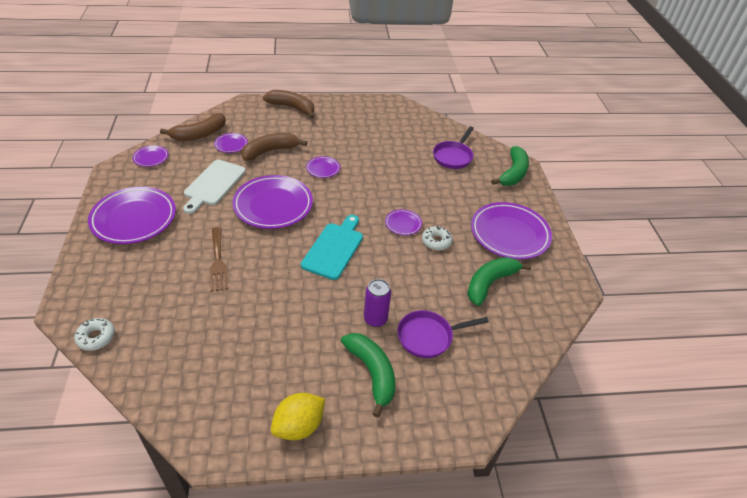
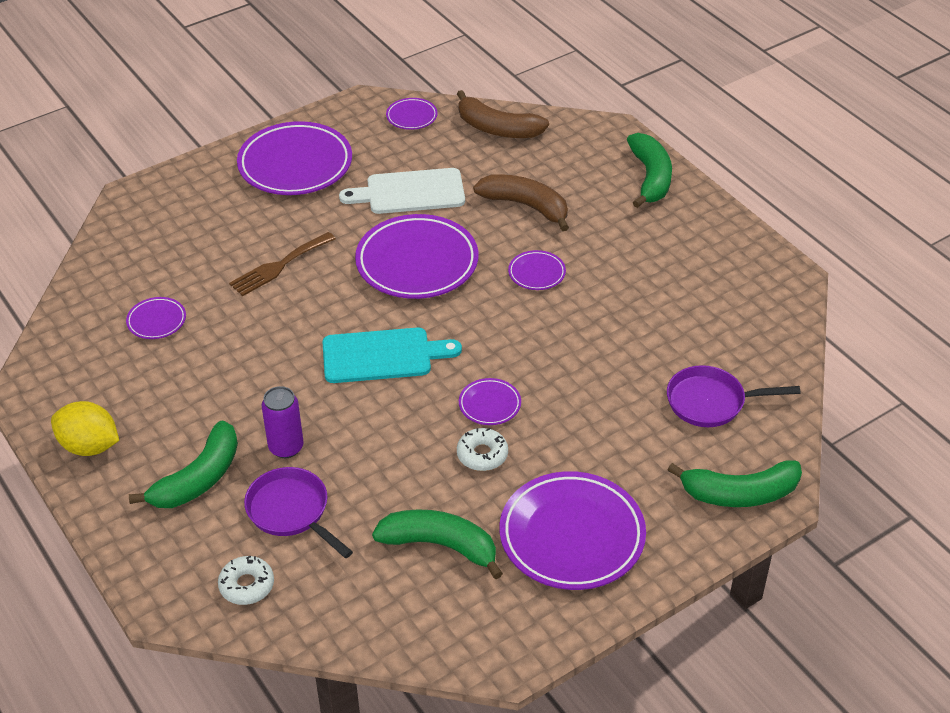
camera: 65 degrees right, 0 degrees up
white donut [74,318,115,351] -> white donut moved to [218,556,274,605]
purple plate [214,133,248,153] -> purple plate moved to [126,297,186,339]
brown banana [263,90,315,119] -> green banana [627,133,672,208]

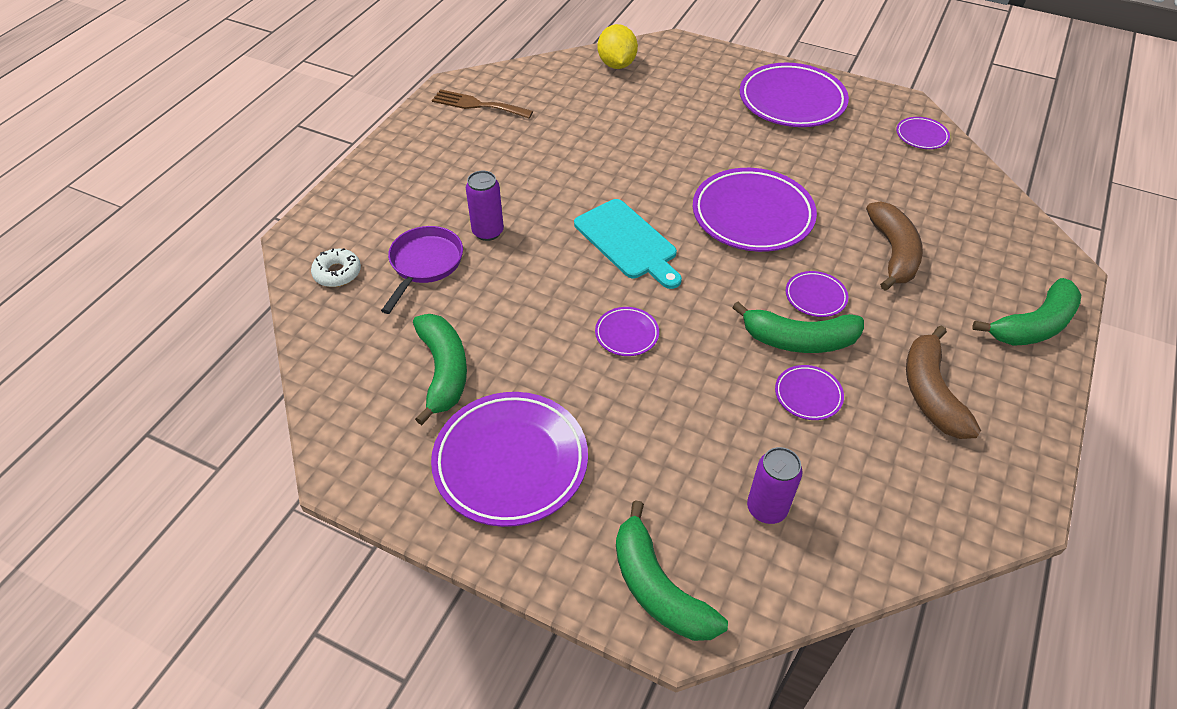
camera: 60 degrees right, 5 degrees up
yellow lemon [51,401,119,456] -> yellow lemon moved to [598,24,638,69]
purple plate [126,297,186,339] -> purple plate moved to [775,365,844,420]
green banana [129,420,238,508] -> green banana moved to [732,302,864,353]
brown fork [229,232,336,296] -> brown fork moved to [432,89,533,118]
white cutting board [339,168,465,214] -> none
brown banana [457,90,549,138] -> brown banana moved to [906,326,981,439]
white donut [457,428,508,471] -> none
purple pan [667,365,801,427] -> purple can [747,447,803,524]

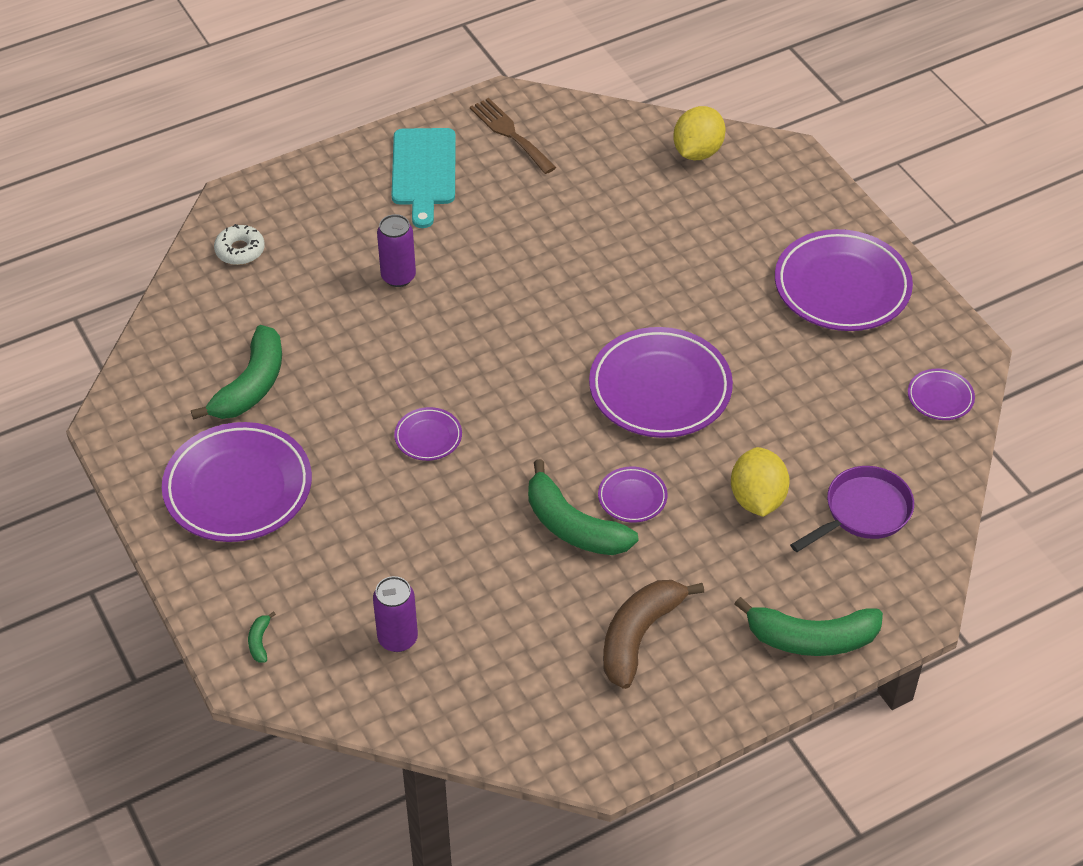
camera: 35 degrees right, 0 degrees up
purple pan [381,226,463,314] -> purple pan moved to [790,466,914,552]
turquoise cutting board [574,199,682,289] -> turquoise cutting board moved to [392,128,456,228]
green banana [616,500,728,641] -> green banana [248,611,276,663], size x0.40
purple plate [775,365,844,420] -> none
brown banana [866,202,923,291] -> yellow lemon [731,447,790,517]

